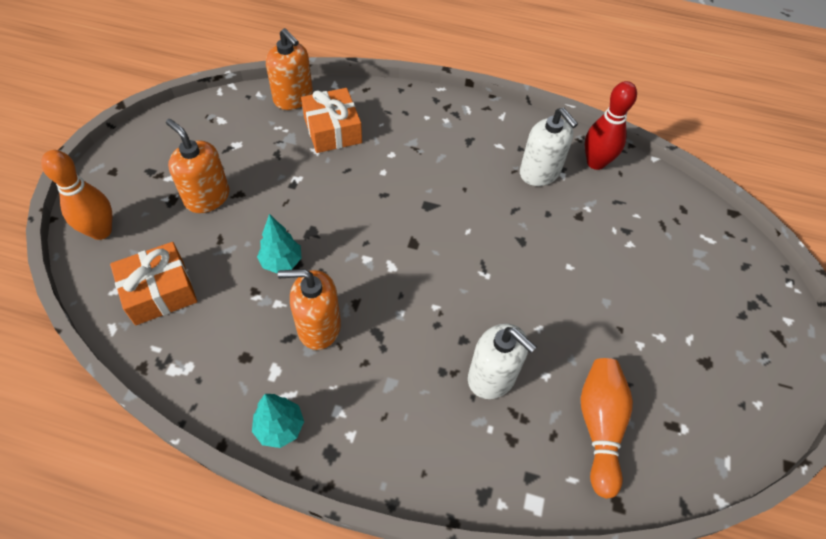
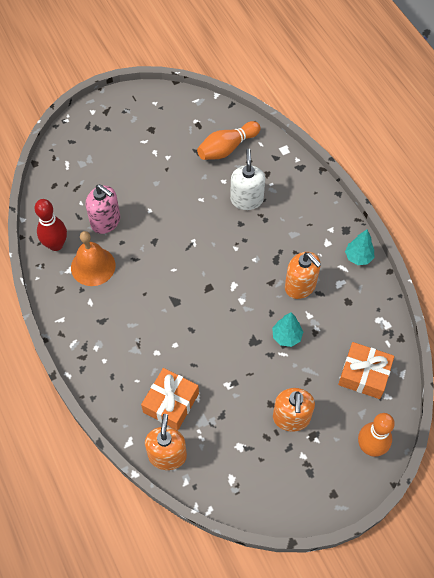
camera: 130 degrees left, 5 degrees up
white soap dispenser [520,108,578,186] -> orange bell [71,231,116,286]
none -> pink soap dispenser [86,184,120,234]

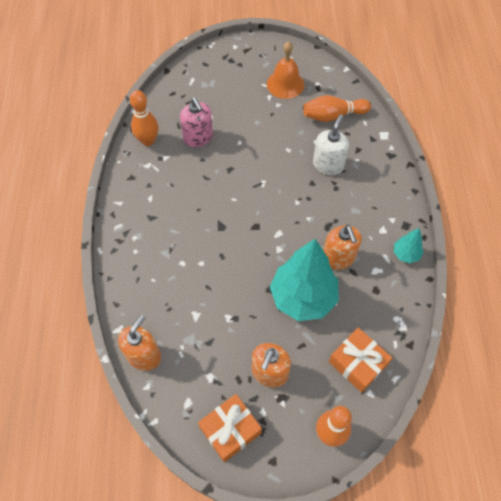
camera: 25 degrees right, 0 degrees up
red bowling pin [34,199,67,251] -> orange bowling pin [130,90,158,146]
orange bell [71,231,116,286] -> orange bell moved to [267,41,304,99]
orange gift [141,368,199,430] -> orange gift moved to [198,394,262,462]
turquoise tree [272,312,303,347] -> turquoise tree [270,239,339,321], size x2.21

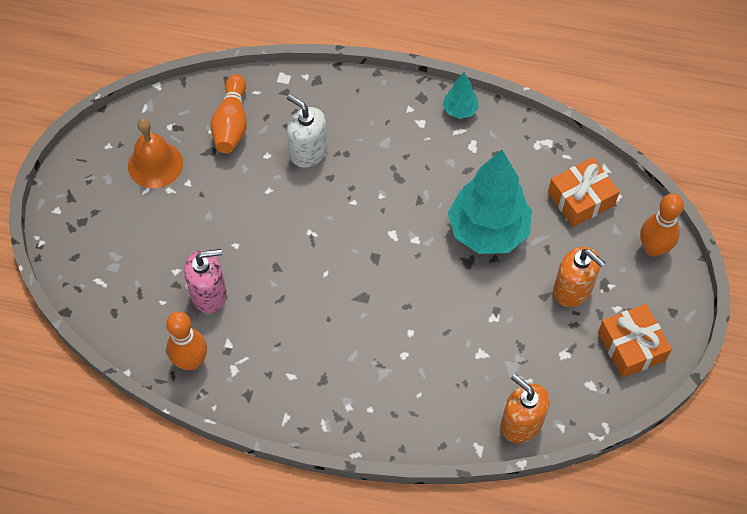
camera: 75 degrees left, 0 degrees up
orange soap dispenser [323,225,362,270] -> none

